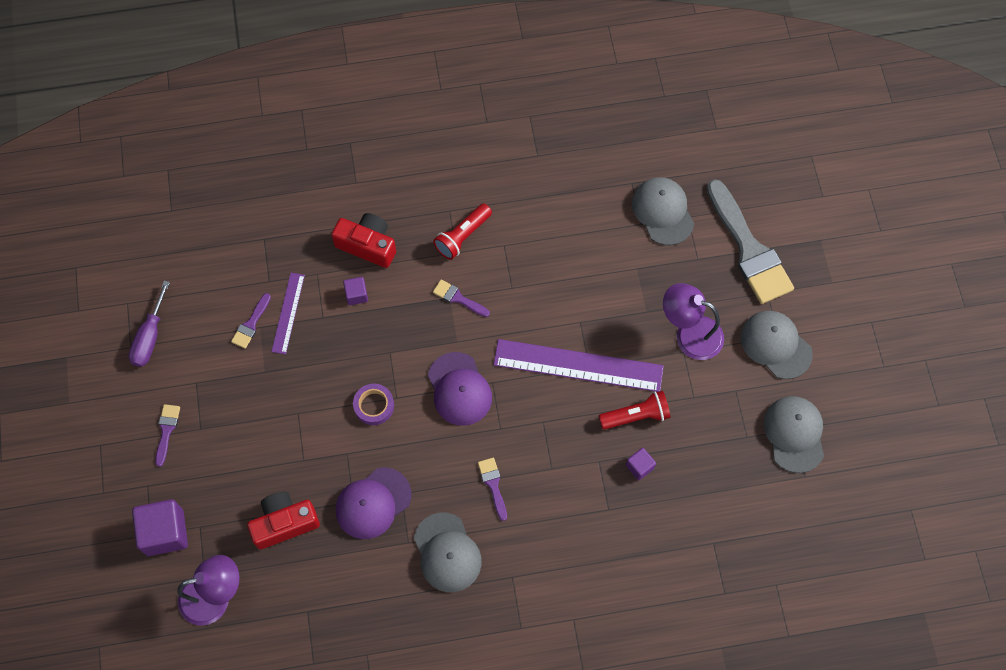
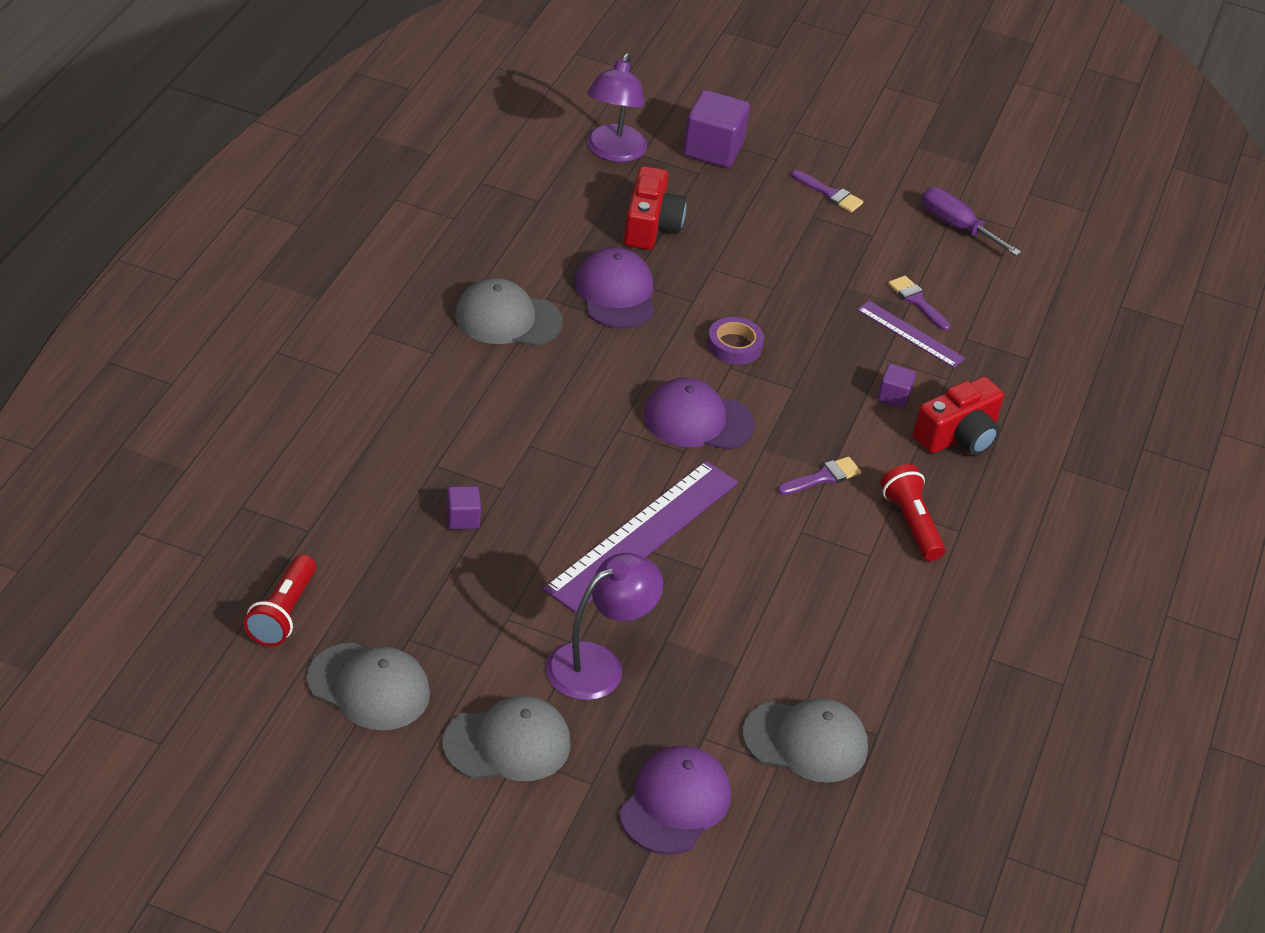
camera: 115 degrees right, 25 degrees down
purple brush [478,458,507,521] -> none
red flashlight [599,391,671,430] -> red flashlight moved to [244,554,316,647]
grey brush [707,179,794,304] -> purple cap [619,746,731,855]

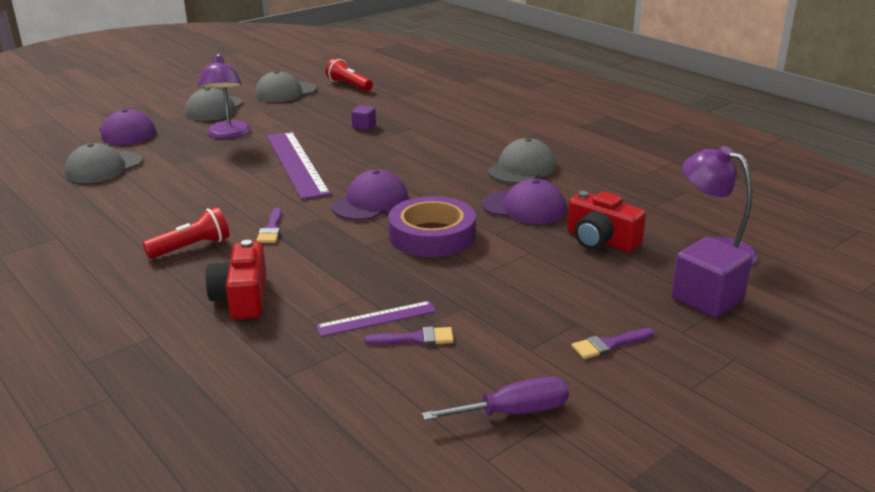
camera: 125 degrees right, 15 degrees down
purple tape [707,317,764,365] -> purple tape [388,196,476,257], size x1.87
purple cube [878,364,916,408] -> none
red flashlight [880,464,945,561] -> red flashlight turned 45 degrees counterclockwise [143,207,229,259]

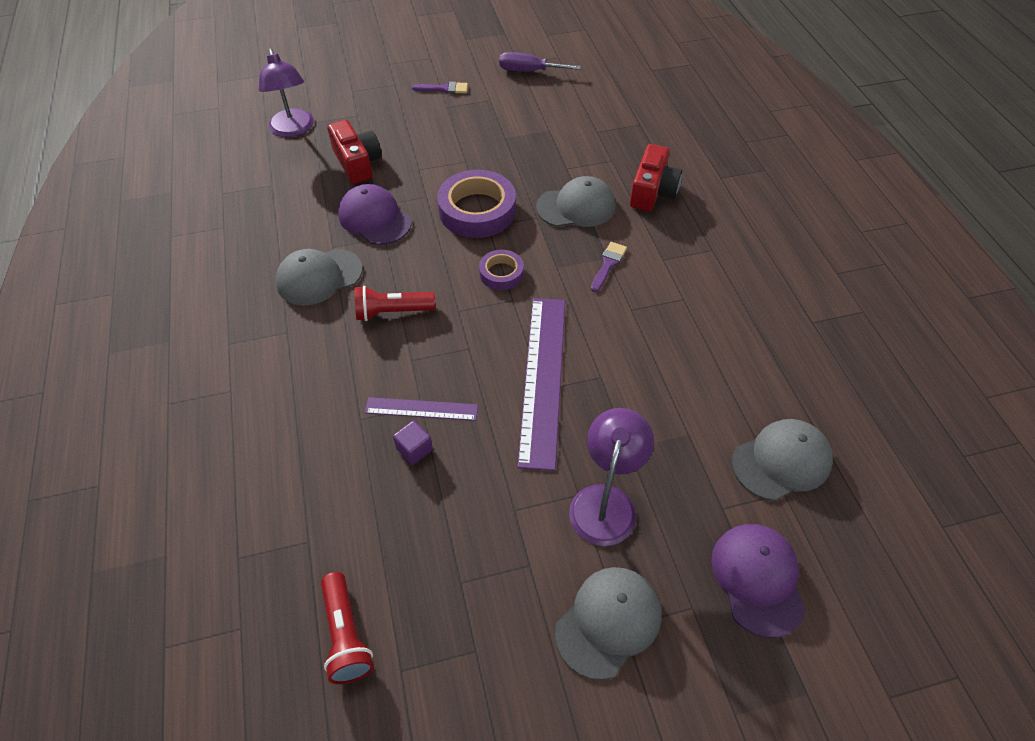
camera: 155 degrees left, 25 degrees up
red flashlight [143,207,229,259] -> red flashlight moved to [355,286,435,321]
grey cap [255,71,317,102] -> grey cap moved to [536,176,616,227]
purple ruler [316,301,437,337] -> purple ruler moved to [365,397,478,421]
purple cap [331,169,408,220] -> purple tape [479,250,524,290]
purple brush [364,327,454,346] -> none
purple cube [671,237,752,318] -> none

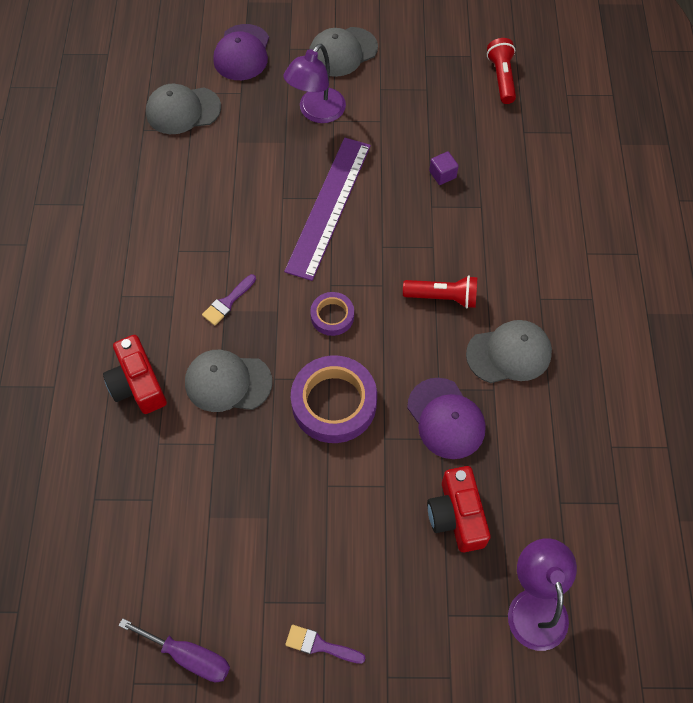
camera: 165 degrees left, 10 degrees up
purple ruler [365,397,478,421] -> none
red camera [630,144,682,211] -> red camera turned 60 degrees counterclockwise [103,335,167,414]

